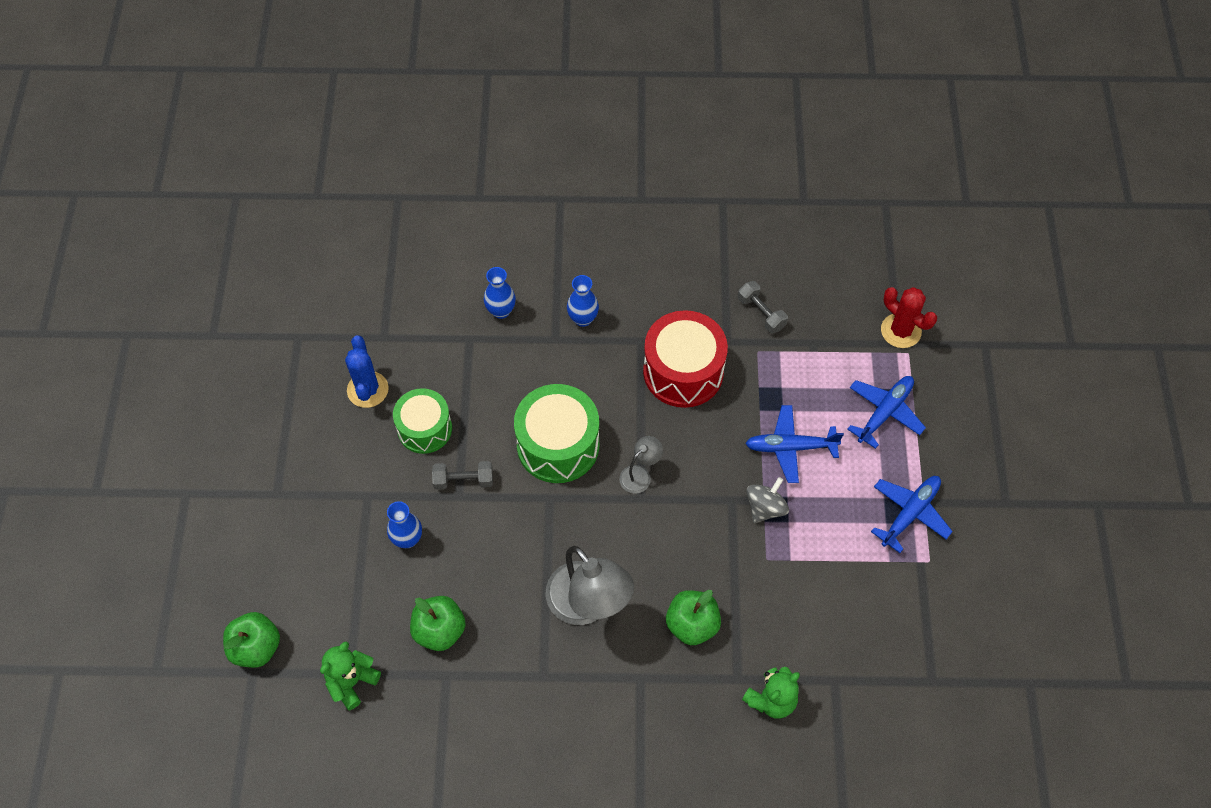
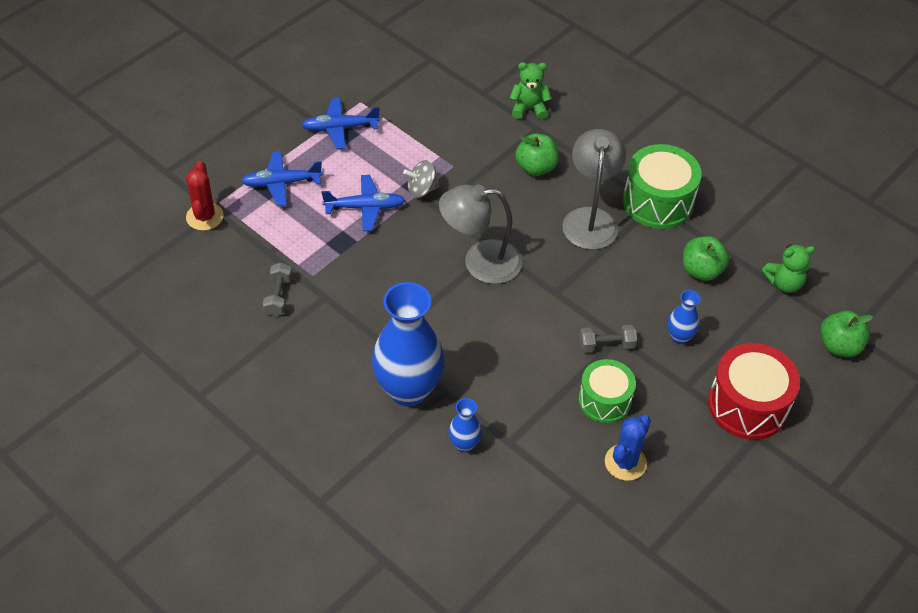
camera: 140 degrees left, 10 degrees down
grey dumbbell [432,461,493,490] -> grey dumbbell turned 45 degrees counterclockwise [579,325,637,352]
green drum [514,384,599,483] -> green drum moved to [623,144,702,229]
blue vase [567,275,599,327] -> blue vase [372,282,444,406], size x2.19
grey lamp [619,436,663,494] -> grey lamp [439,185,522,284], size x2.07
red drum [643,310,728,408] -> red drum moved to [708,343,800,440]
blue plane [745,405,844,483] -> blue plane turned 45 degrees counterclockwise [322,175,405,231]

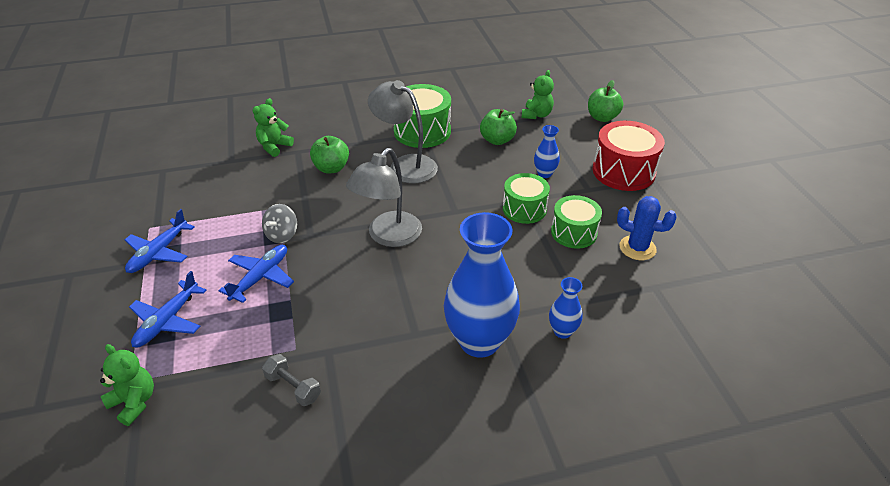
camera: 55 degrees left, 10 degrees down
red cactus [186,161,224,231] -> green teddy bear [100,344,154,426]
grey dumbbell [579,325,637,352] -> green drum [503,173,550,224]
blue cactus [605,415,651,481] -> blue cactus turned 45 degrees counterclockwise [617,196,677,260]

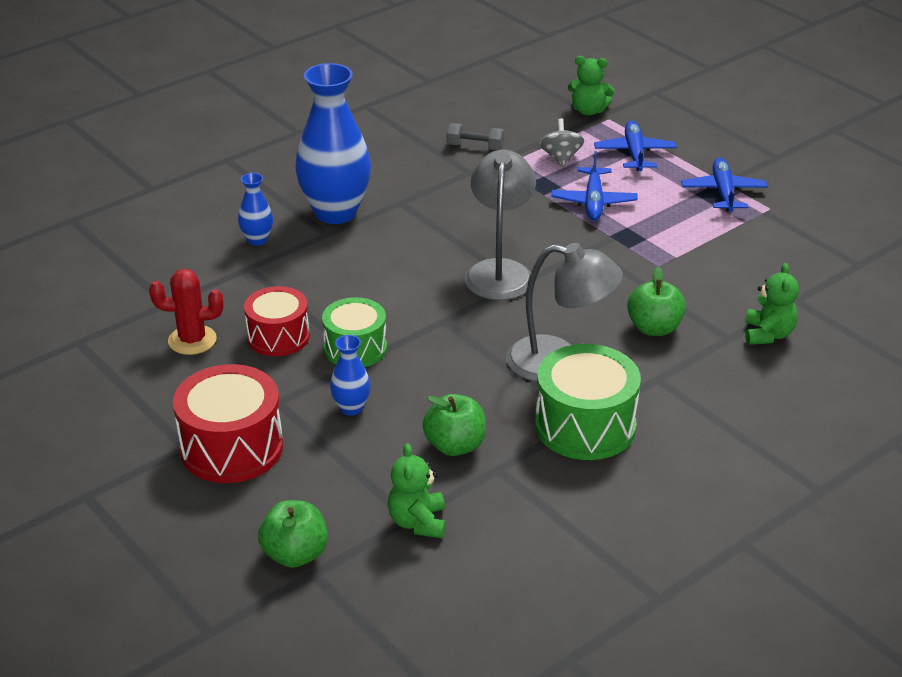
camera: 155 degrees right, 5 degrees down
grey spinning top [262,204,297,243] -> grey spinning top moved to [540,119,584,167]
green drum [551,195,602,249] -> red drum [244,286,310,356]
blue cactus [617,196,677,260] -> red cactus [149,269,223,355]

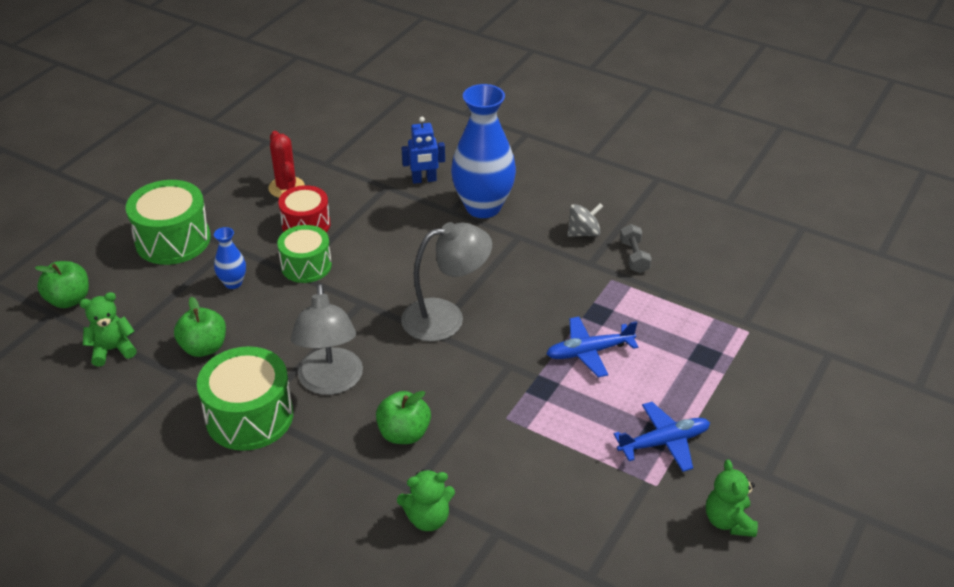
camera: 70 degrees right, 5 degrees up
red drum [173,364,283,483] -> green drum [126,180,211,265]
blue vase [238,173,273,246] -> blue robot [401,117,445,184]
grey spinning top [540,119,584,167] -> grey spinning top moved to [567,203,604,237]
green teddy bear [568,56,615,116] -> green teddy bear moved to [706,460,758,537]
blue plane [594,120,677,171] -> none

